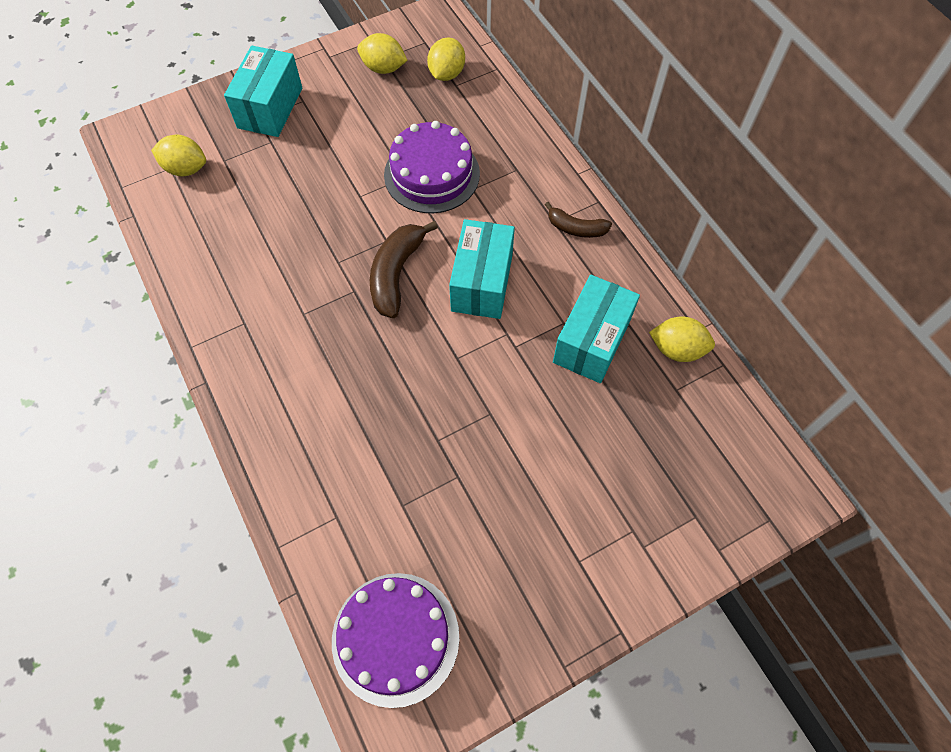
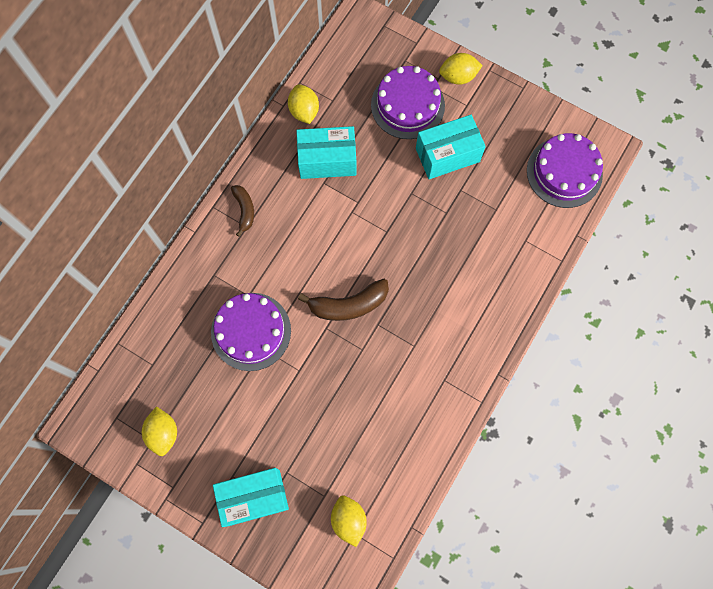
camera: 120 degrees left, 10 degrees up
yellow lemon [427,37,465,81] -> yellow lemon moved to [439,53,483,85]
turquoise box [449,219,515,319] -> turquoise box moved to [416,115,486,179]
none -> purple cake [371,66,445,139]

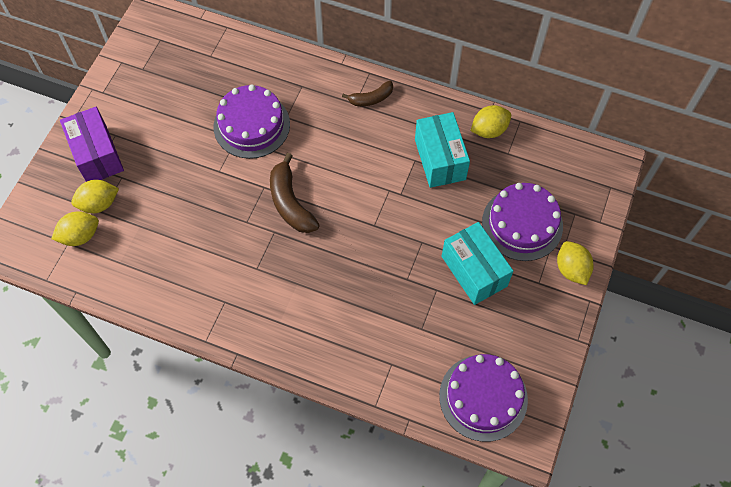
camera: 80 degrees right, 10 degrees down
yellow lemon [142,406,177,456] -> yellow lemon moved to [71,180,119,213]
turquoise box [213,468,289,527] -> purple box [60,107,124,182]

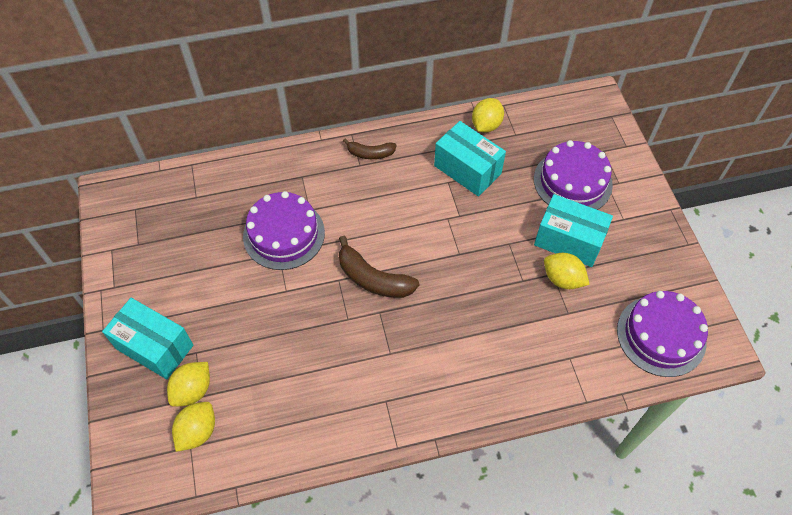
camera: 35 degrees left, 5 degrees down
purple box [60,107,124,182] -> turquoise box [102,298,193,379]
brown banana [342,81,393,106] -> brown banana turned 60 degrees clockwise [343,139,396,159]
yellow lemon [557,241,594,285] -> yellow lemon moved to [544,253,590,289]

